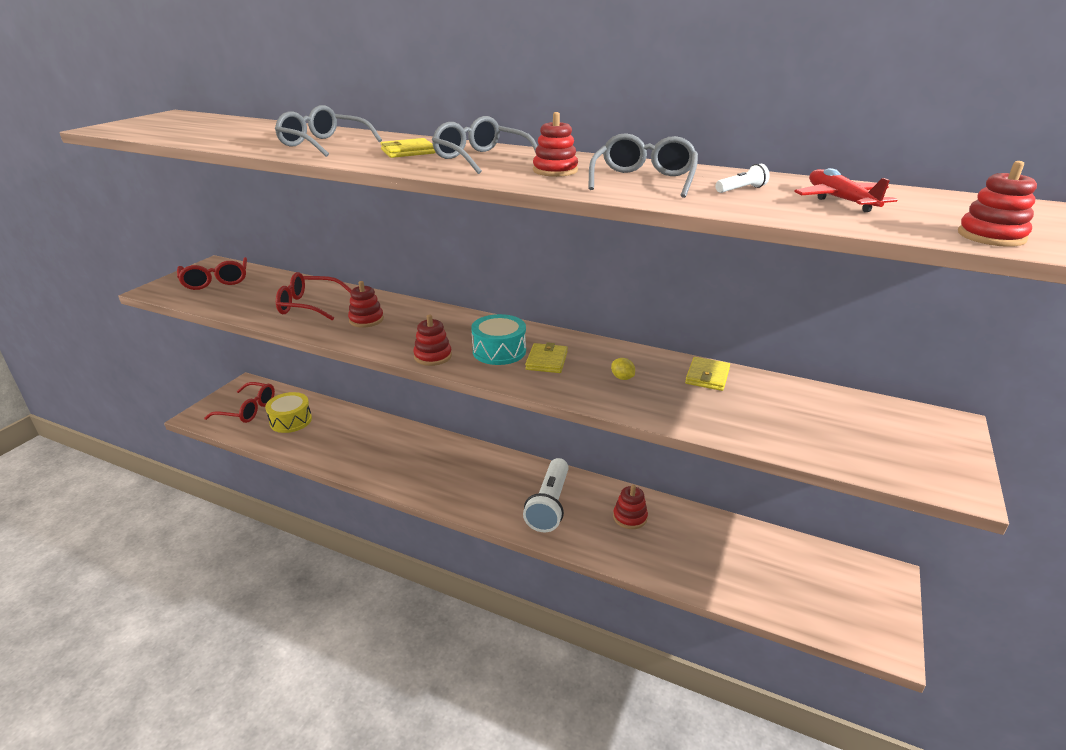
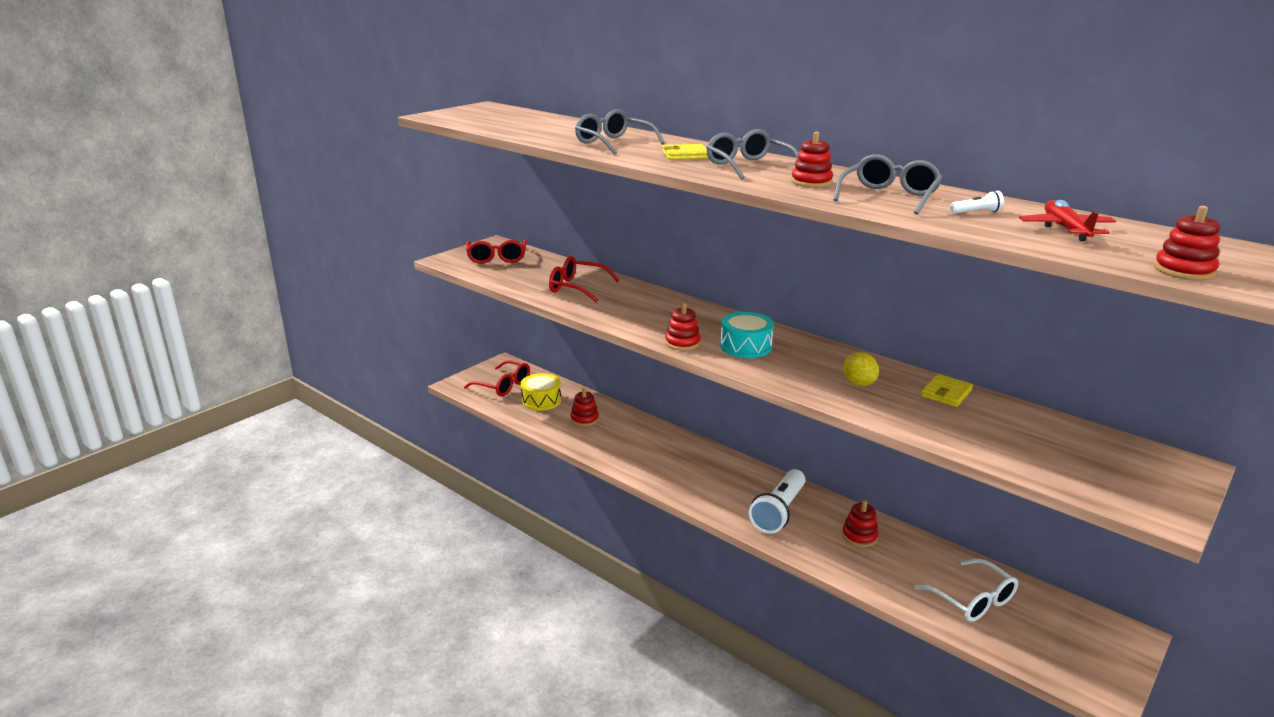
camera: 15 degrees right, 5 degrees down
red stacking toy [348,281,384,328] -> red stacking toy moved to [570,388,599,426]
yellow wallet [525,342,568,373] -> none
yellow lemon [611,358,635,380] -> yellow lemon [843,352,879,386], size x1.55
none -> white glasses [914,558,1018,622]

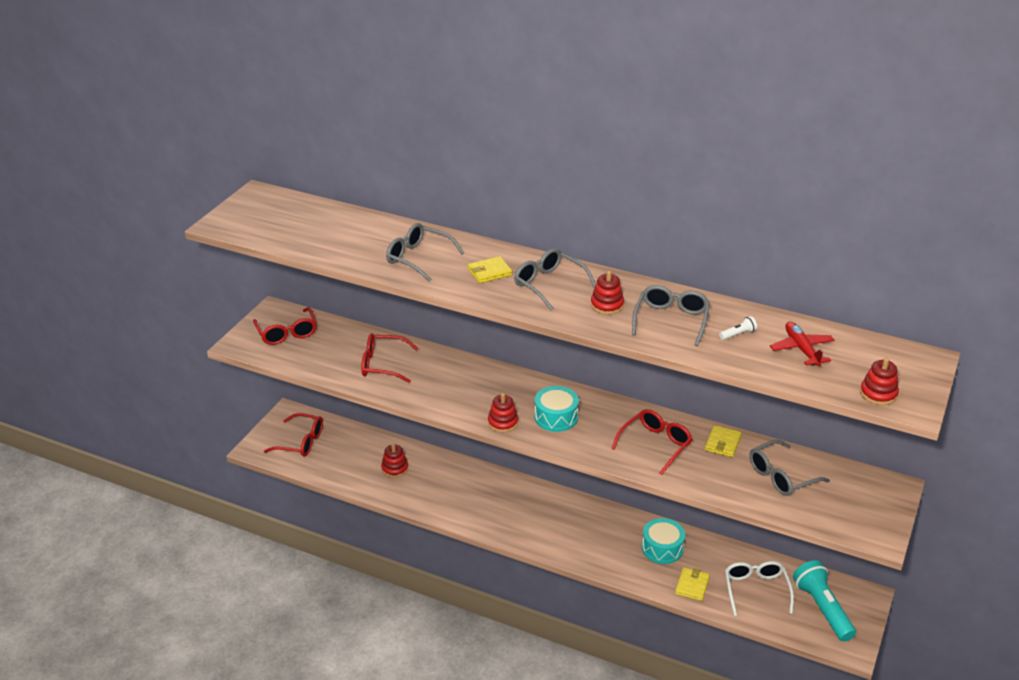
camera: 15 degrees left, 10 degrees up
yellow drum [521,373,561,411] -> none
white flashlight [749,469,806,534] -> none
red stacking toy [842,500,879,547] -> turquoise drum [642,518,685,564]
yellow lemon [843,352,879,386] -> red glasses [611,409,692,475]
white glasses [914,558,1018,622] -> white glasses turned 135 degrees counterclockwise [725,561,794,616]
none -> yellow wallet [675,567,710,601]
none -> grey glasses [749,440,830,496]
none -> turquoise flashlight [793,560,856,642]

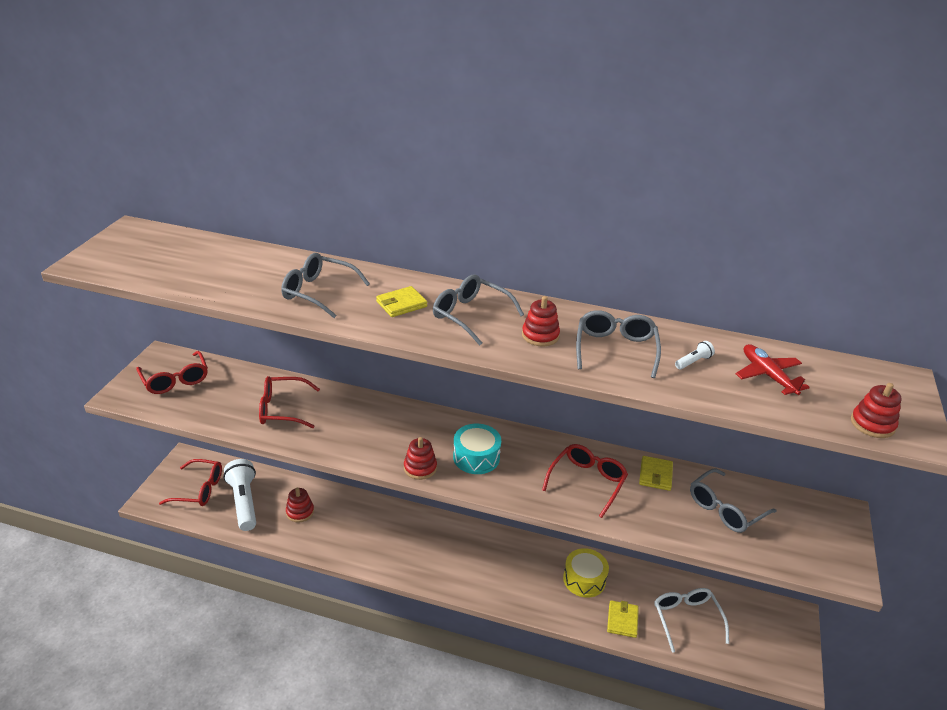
camera: 10 degrees left, 0 degrees up
turquoise drum [642,518,685,564] -> yellow drum [563,548,609,598]
turquoise flashlight [793,560,856,642] -> none
none -> white flashlight [223,459,256,531]

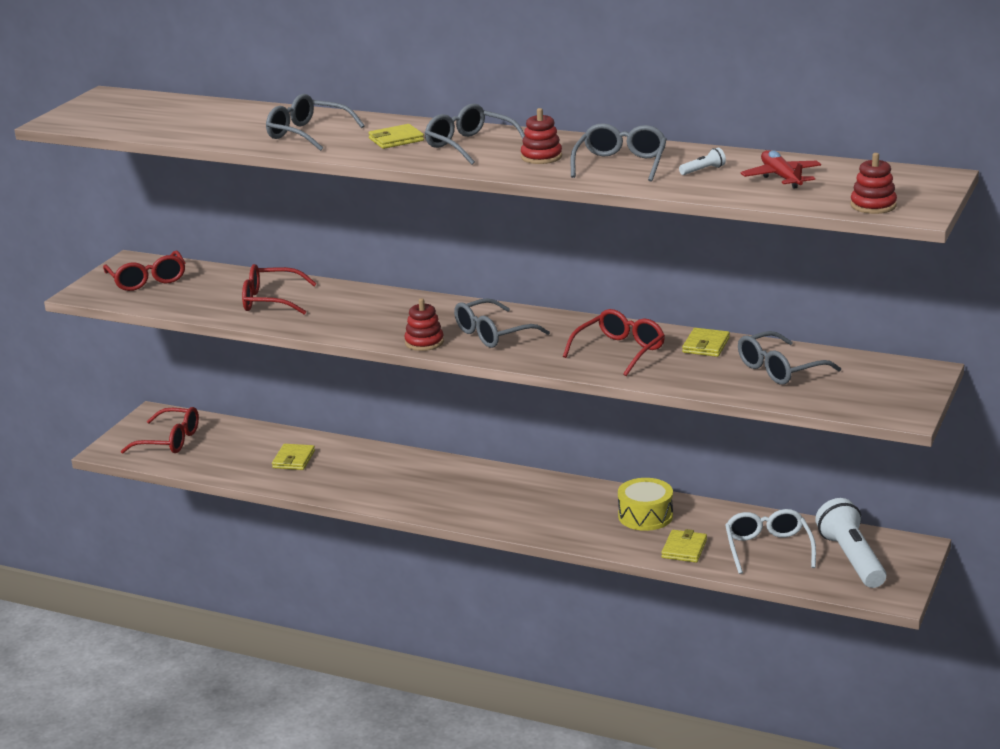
camera: 10 degrees right, 10 degrees down
white flashlight [223,459,256,531] -> white flashlight moved to [815,498,886,588]
red stacking toy [286,488,314,523] -> yellow wallet [272,444,315,470]
turquoise drum [453,424,501,474] -> grey glasses [454,298,550,348]

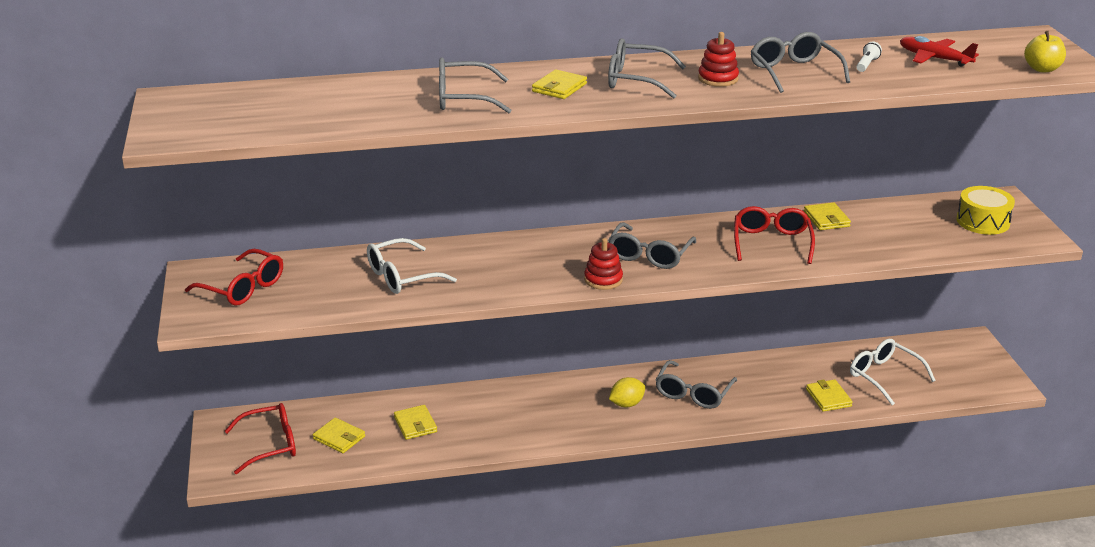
camera: 35 degrees left, 5 degrees up
red glasses [242,264,317,314] -> white glasses [367,238,457,294]
yellow drum [618,478,673,531] -> yellow drum moved to [956,186,1015,235]
grey glasses [738,331,841,385] -> grey glasses moved to [656,360,737,409]
white flashlight [815,498,886,588] -> none
red stacking toy [851,153,897,214] -> yellow apple [1024,31,1066,72]
none -> yellow wallet [313,417,365,453]
none -> yellow lemon [609,377,645,407]

